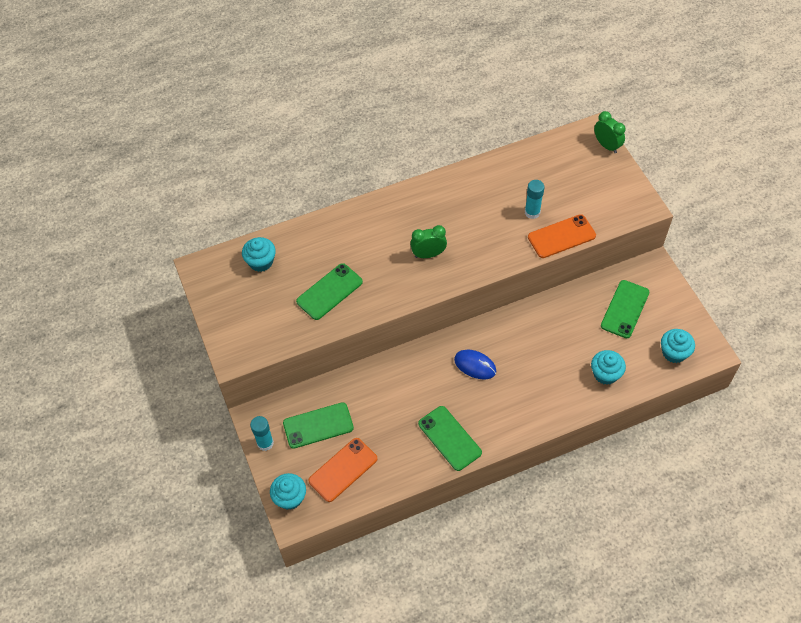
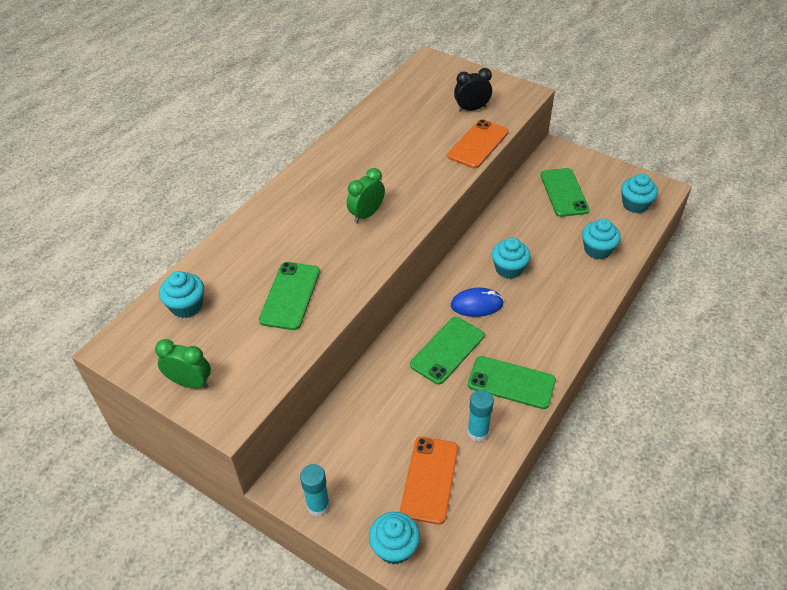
camera: 35 degrees left, 10 degrees down
green phone [283,402,354,449] -> green phone moved to [410,317,484,385]
turquoise glue stick [525,180,545,219] -> turquoise glue stick moved to [467,390,494,442]
green clock [594,111,626,153] -> green clock moved to [155,339,211,388]
none -> black clock [454,68,492,112]
none -> turquoise cupcake [492,238,530,279]

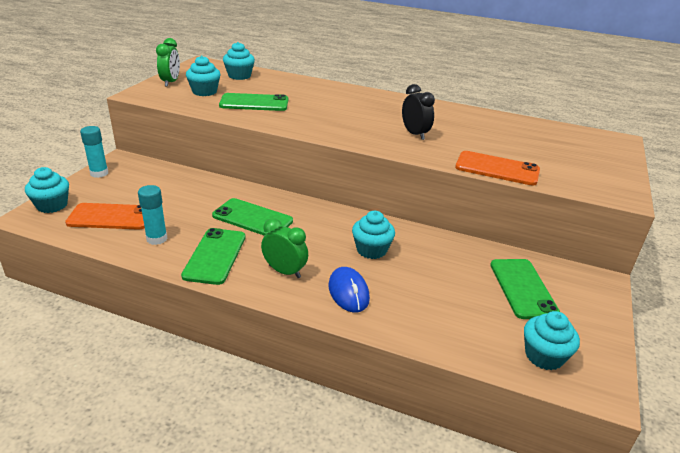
camera: 75 degrees right, 15 degrees down
green clock [347,168,385,223] -> green clock moved to [261,218,308,278]
blue mouse [451,288,504,317] -> blue mouse moved to [328,267,370,313]
black clock [454,68,492,112] -> black clock moved to [402,84,435,140]
green phone [540,168,589,217] -> green phone turned 75 degrees counterclockwise [490,259,560,319]
turquoise cupcake [582,218,621,259] -> turquoise cupcake moved to [186,56,221,96]

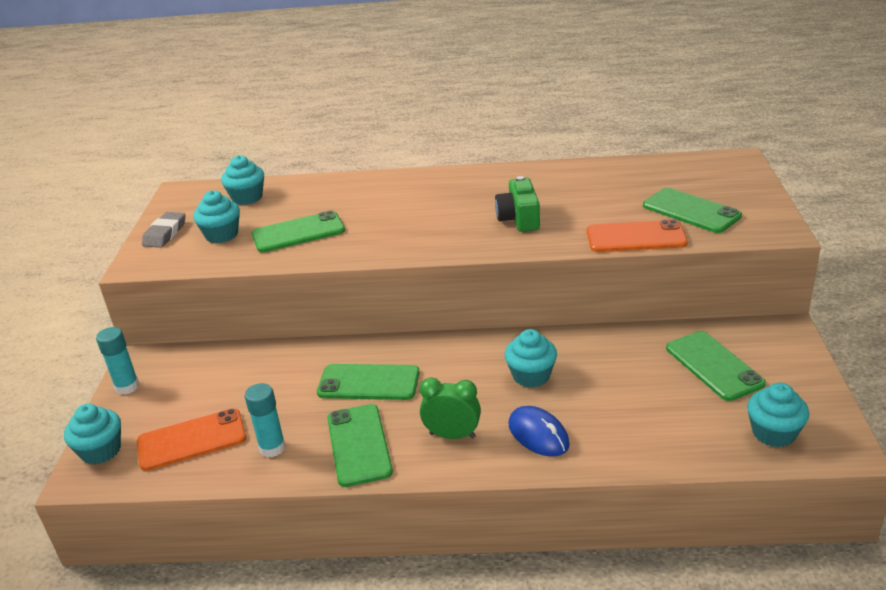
camera: 15 degrees left, 0 degrees up
green clock [156,38,180,87] -> grey eraser [142,212,185,248]
black clock [402,84,435,140] -> green camera [495,176,540,232]
none -> green phone [643,188,742,233]

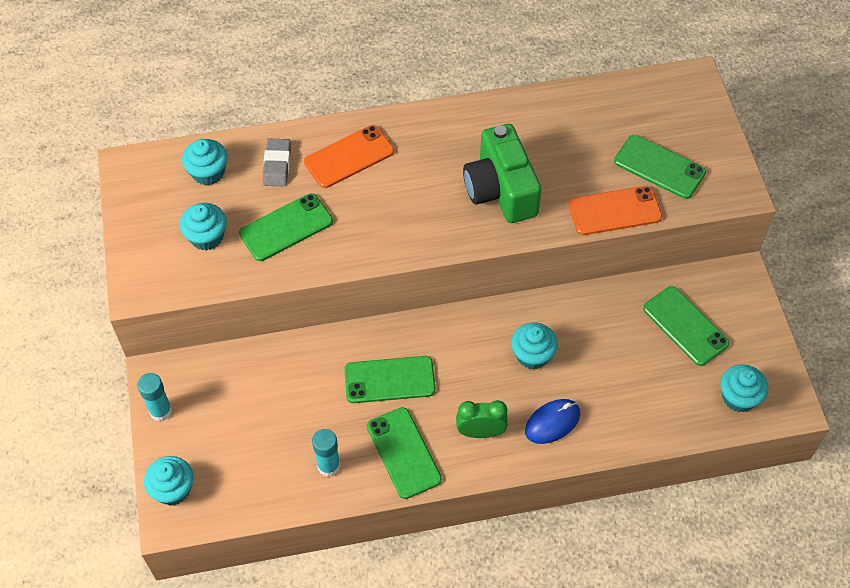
camera: 15 degrees left, 25 degrees up
orange phone [137,409,246,471] -> orange phone moved to [304,125,394,188]
grey eraser [142,212,185,248] -> grey eraser moved to [263,139,291,186]
green camera [495,176,540,232] -> green camera [463,124,542,223], size x1.60
blue mouse [509,406,570,457] -> blue mouse turned 75 degrees counterclockwise [525,399,580,444]

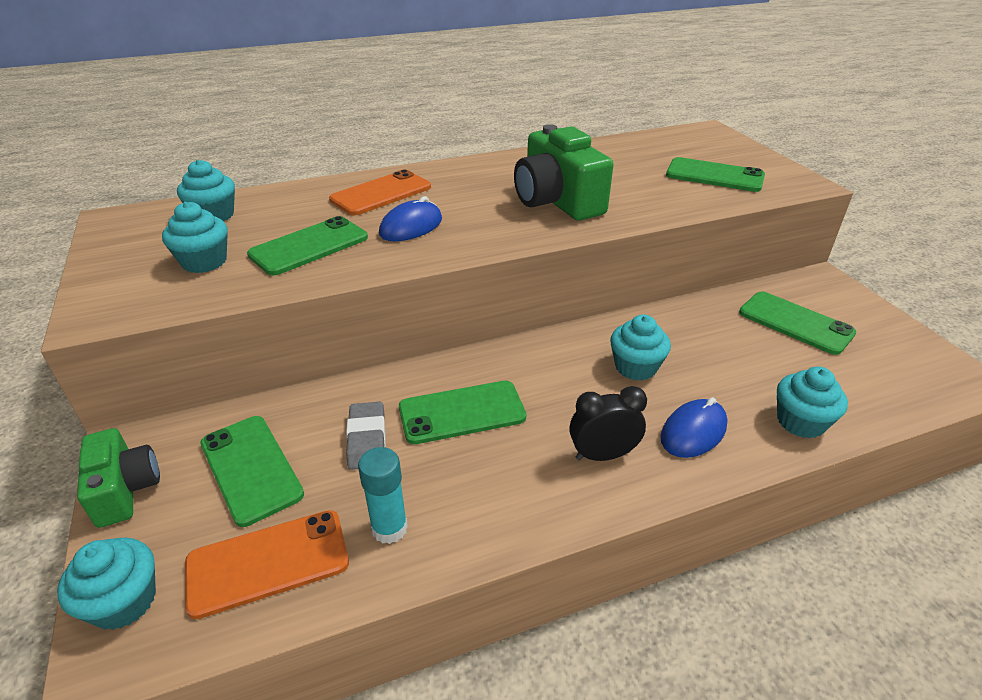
camera: 10 degrees left, 20 degrees down
turquoise glue stick [137,373,172,421] -> green camera [77,428,160,528]
grey eraser [263,139,291,186] -> grey eraser moved to [346,402,386,470]
green phone [367,407,442,499] -> green phone moved to [200,416,304,527]
green clock [456,400,508,438] -> black clock [570,386,647,461]
orange phone [568,186,662,235] -> orange phone moved to [185,510,349,619]
turquoise cupcake [720,364,768,412] -> turquoise cupcake moved to [777,366,848,438]
none -> blue mouse [379,196,442,241]

